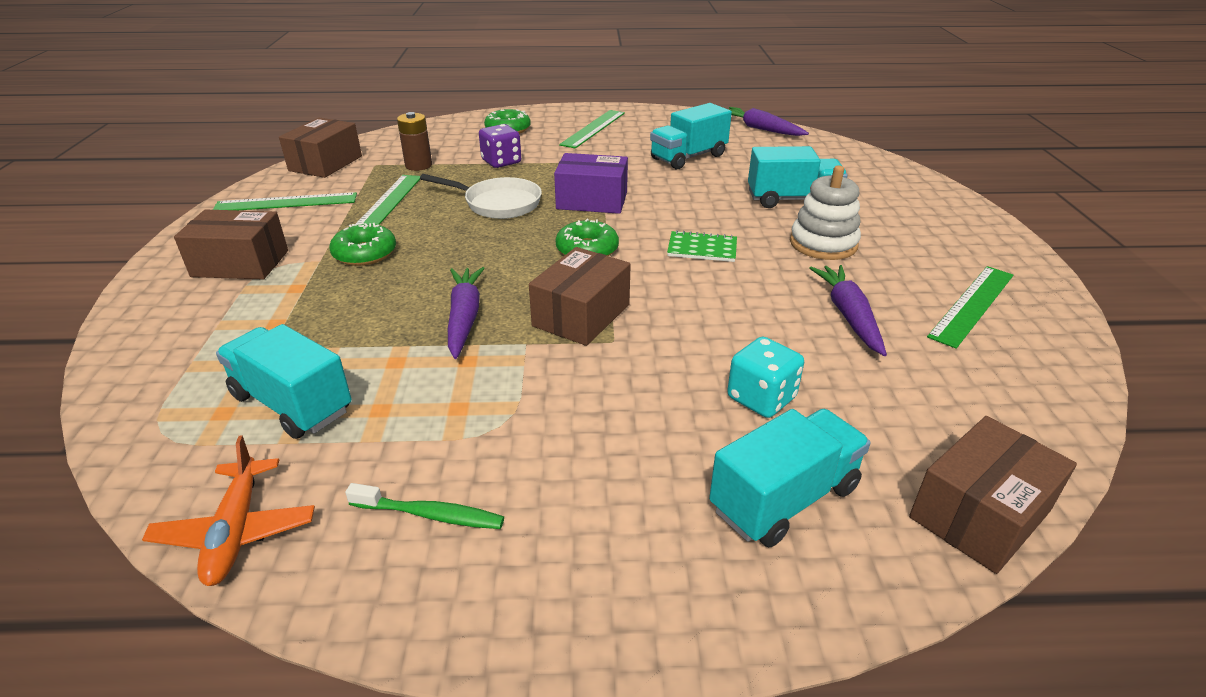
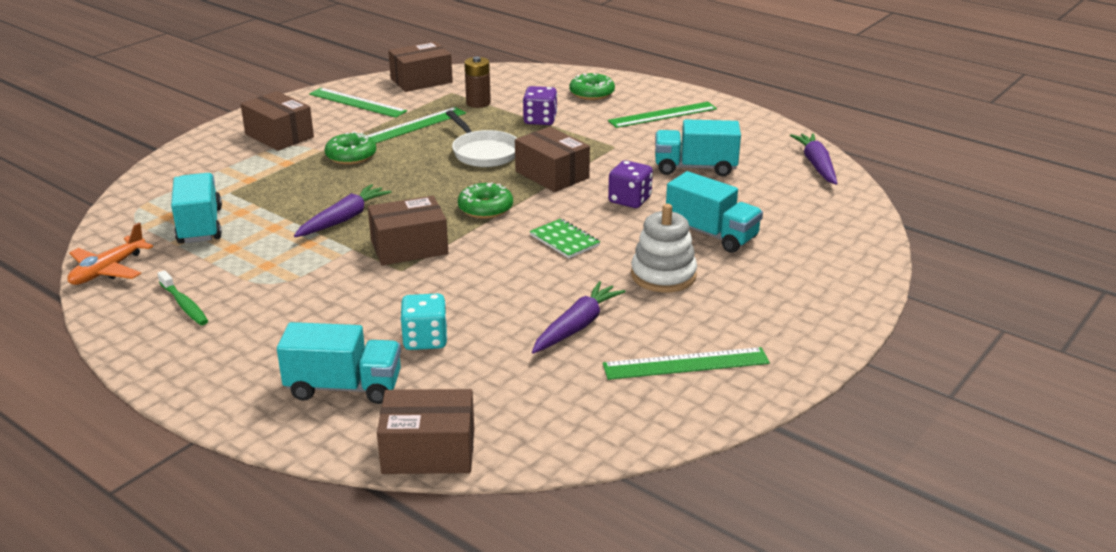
camera: 40 degrees right, 5 degrees down
purple box [554,153,628,214] -> brown box [515,127,590,192]
none -> purple dice [608,160,653,208]

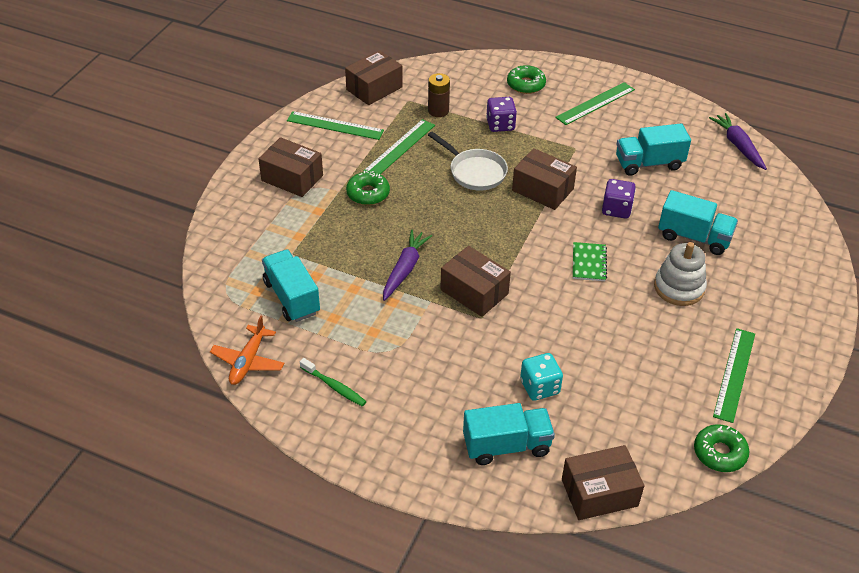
camera: 15 degrees left, 15 degrees up
brown box [368,196,448,266] -> brown box turned 75 degrees clockwise [440,246,511,317]
green donut [458,183,513,219] -> green donut moved to [694,424,750,472]
green notebook [529,219,600,258] -> green notebook turned 60 degrees clockwise [573,242,607,281]
purple carrot [532,281,626,354] -> none
green ruler [603,347,770,380] -> green ruler turned 45 degrees counterclockwise [713,328,755,423]

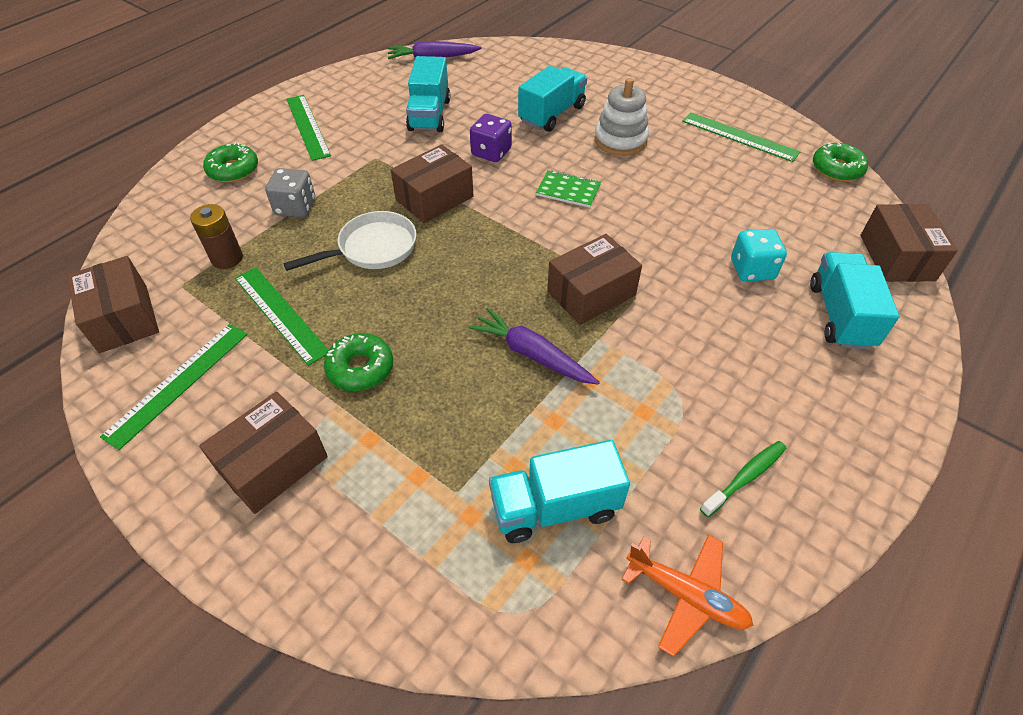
camera: 75 degrees left, 5 degrees up
purple dice [486,97,517,132] -> grey dice [265,168,315,217]

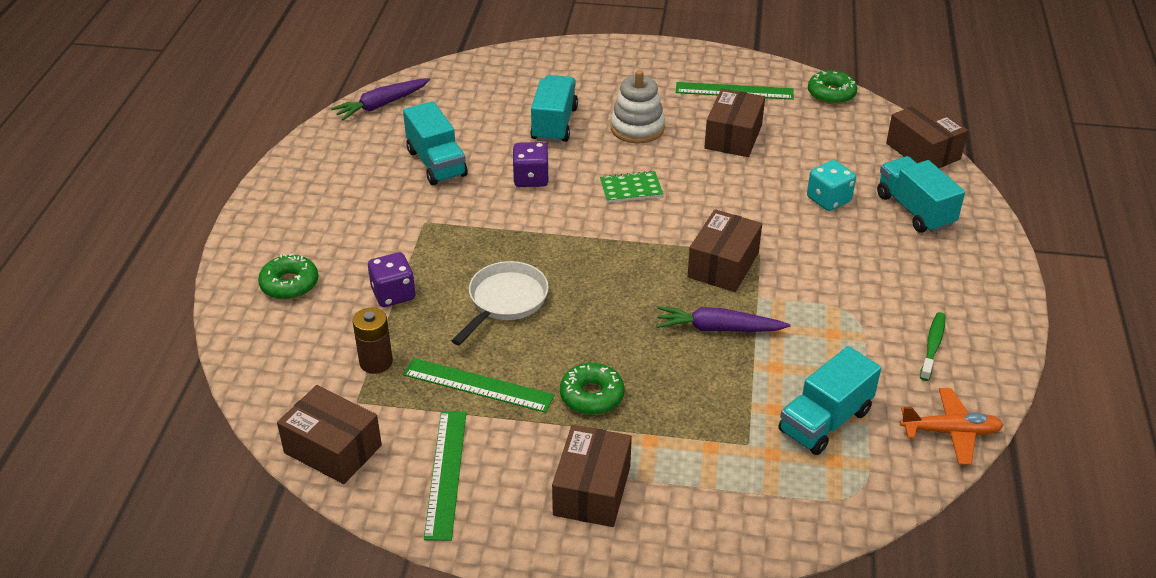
camera: 30 degrees left, 10 degrees down
grey dice [265,168,315,217] -> purple dice [368,252,415,307]
green ruler [286,95,331,161] -> none
brown box [391,144,473,223] -> brown box moved to [704,89,765,157]

